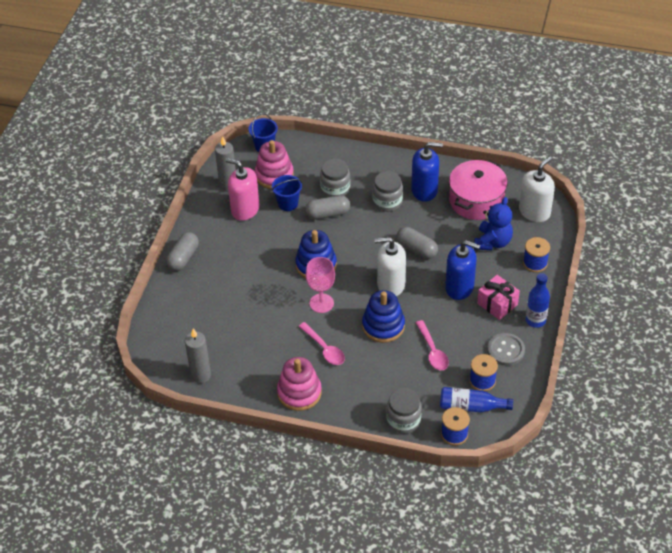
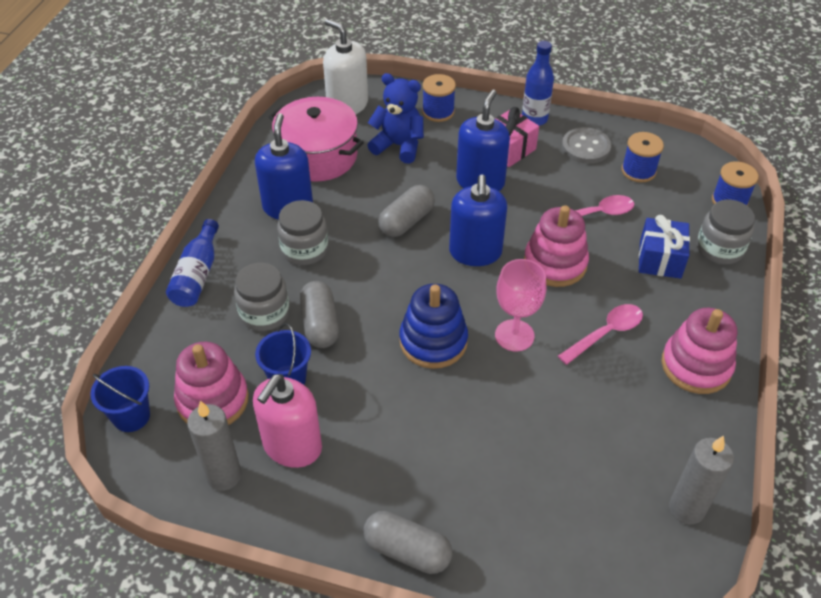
camera: 90 degrees left, 0 degrees up
blue stacking toy [362,290,405,343] -> pink stacking toy [524,205,589,287]
white soap dispenser [375,237,406,296] -> blue soap dispenser [449,175,507,266]
blue bottle [440,387,513,412] -> blue bottle moved to [166,219,219,307]
none -> blue gift [639,215,690,279]

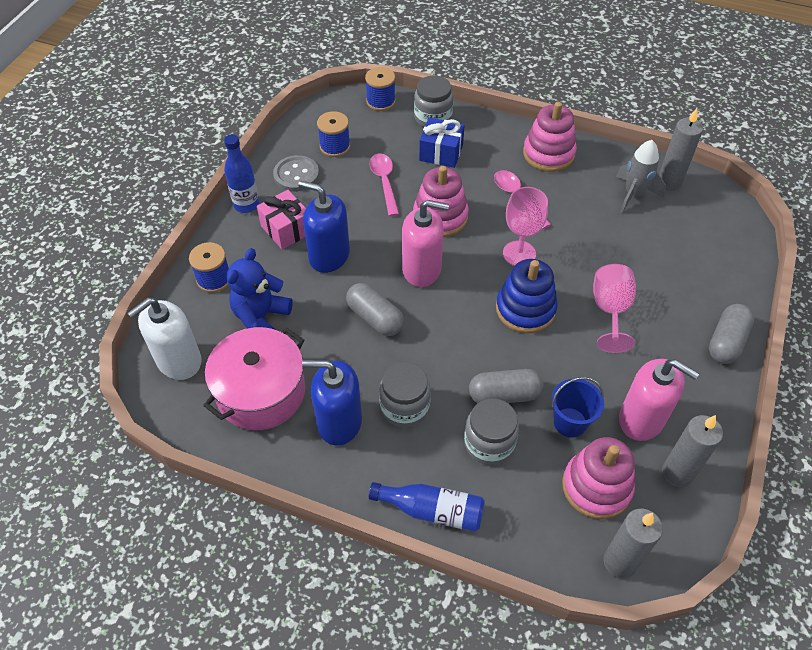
camera: 85 degrees left, 5 degrees up
blue bucket [90,366,150,432] -> grey candle [603,509,663,579]
blue soap dispenser [449,175,507,266] -> pink soap dispenser [402,200,449,287]
none -> pink goblet [593,264,636,353]
none -> grey rocket [616,140,666,213]

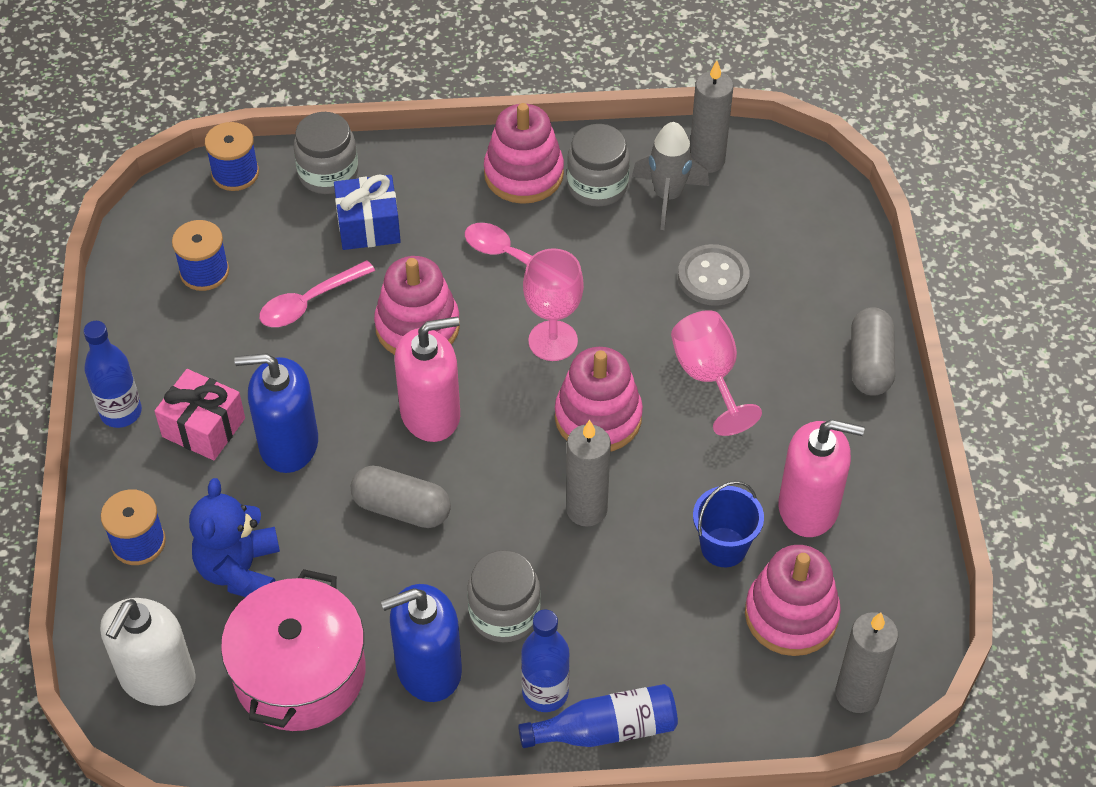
camera: 25 degrees left, 0 degrees up
grey button [273,155,319,192] -> grey button moved to [678,244,750,306]
pink spoon [369,154,399,216] -> pink spoon turned 90 degrees counterclockwise [259,260,375,327]
grey jar [464,398,519,465] -> grey jar moved to [567,124,630,207]
grey capsule [469,369,544,403] -> none
blue stacking toy [496,259,558,333] -> pink stacking toy [555,347,643,452]
grey candle [662,415,723,488] -> grey candle moved to [566,420,611,526]
none -> blue bottle [521,609,570,712]

